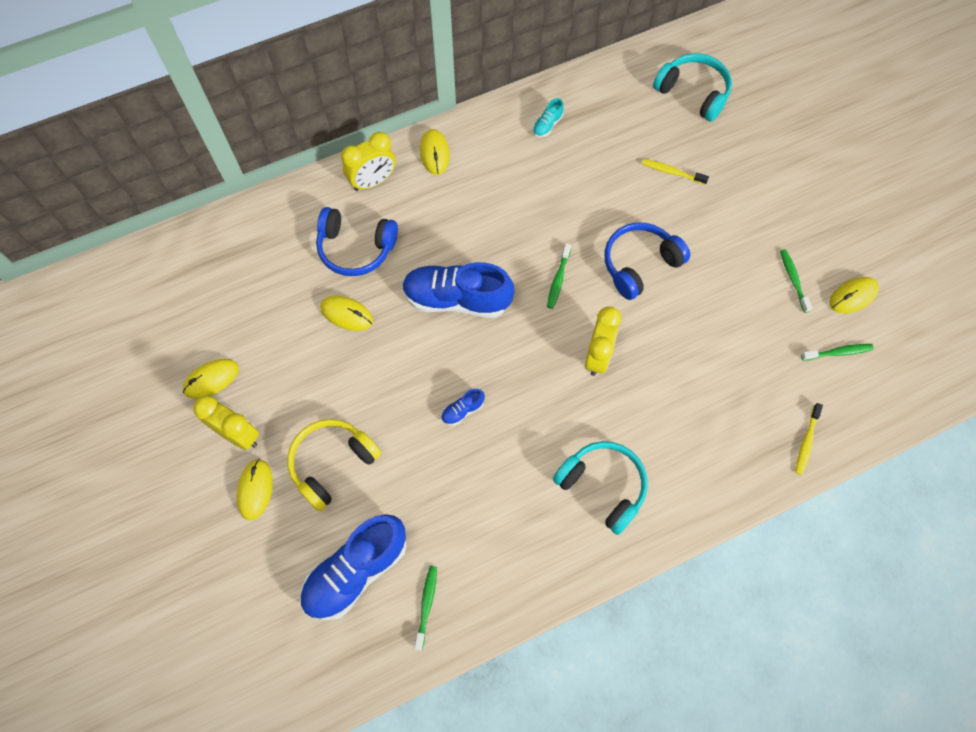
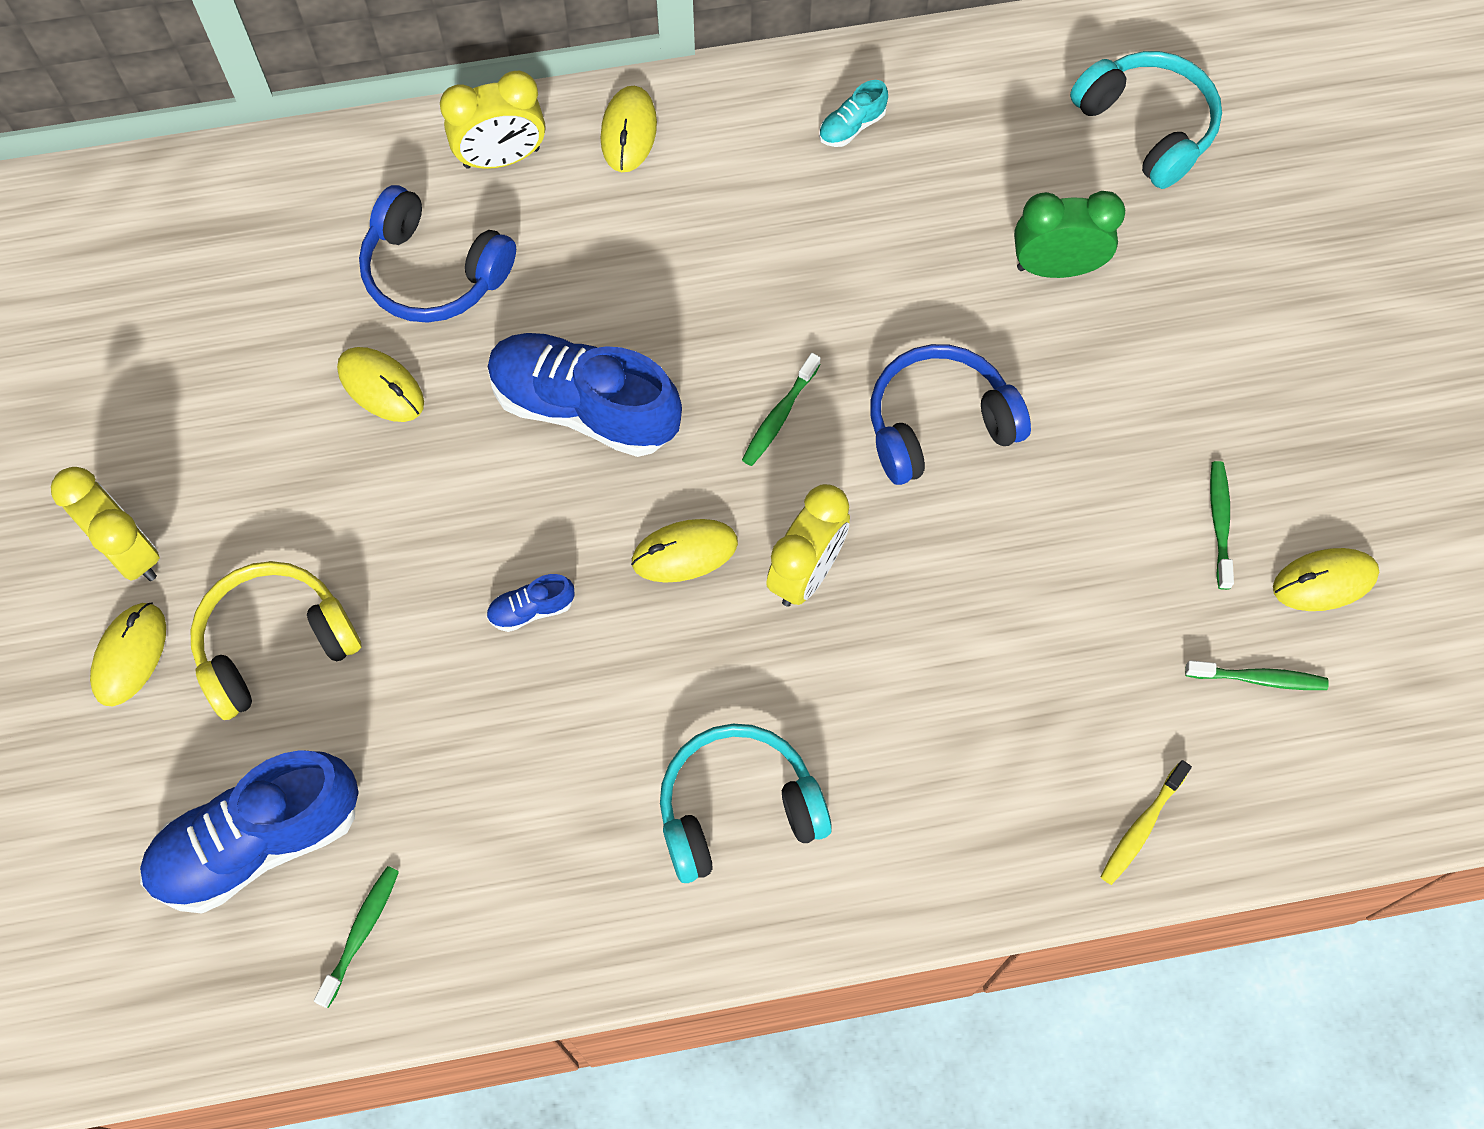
camera: 15 degrees right, 0 degrees up
yellow mouse [183,359,239,399] -> yellow mouse moved to [631,519,738,583]
turquoise headphones [553,441,648,535] -> turquoise headphones turned 75 degrees counterclockwise [660,724,832,883]
yellow toothbrush [642,159,709,185] -> green clock [1014,191,1125,278]

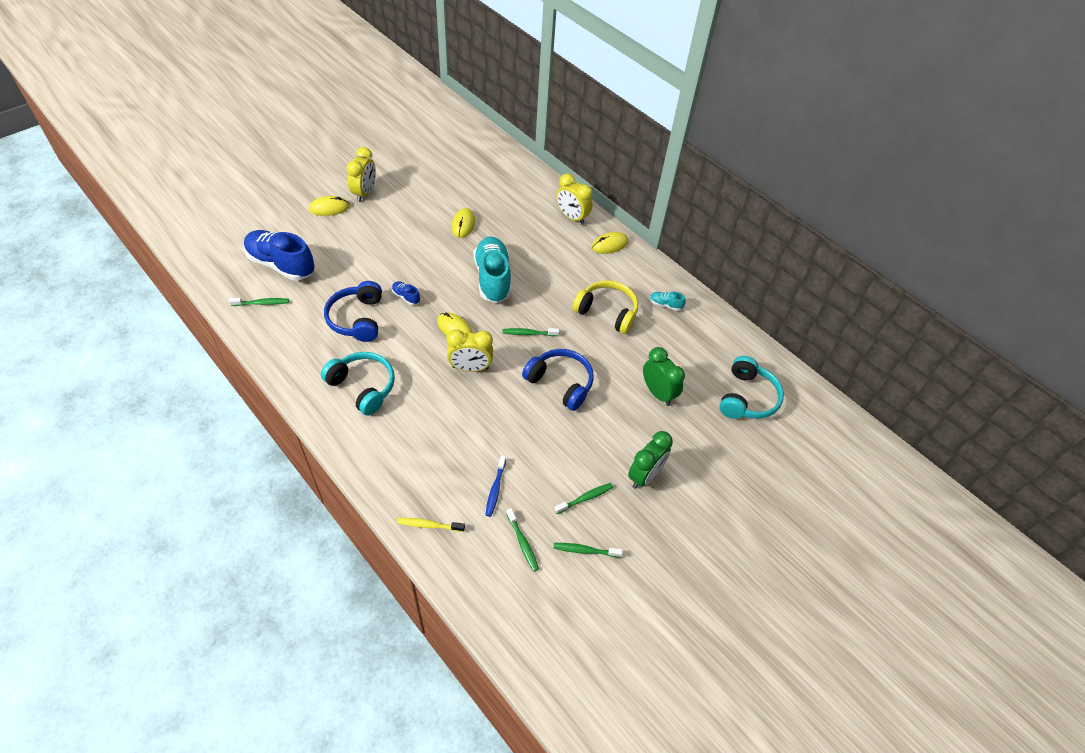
camera: 55 degrees right, 15 degrees down
yellow headphones [190,561,362,720] -> yellow headphones moved to [573,280,638,334]
blue headphones [359,185,516,323] -> blue headphones moved to [324,281,382,342]
blue shoe [488,333,682,457] -> turquoise shoe [474,237,511,303]
yellow mouse [1273,548,1379,611] -> green toothbrush [554,543,623,558]
none -> blue toothbrush [485,455,506,517]
none -> green clock [628,431,673,489]

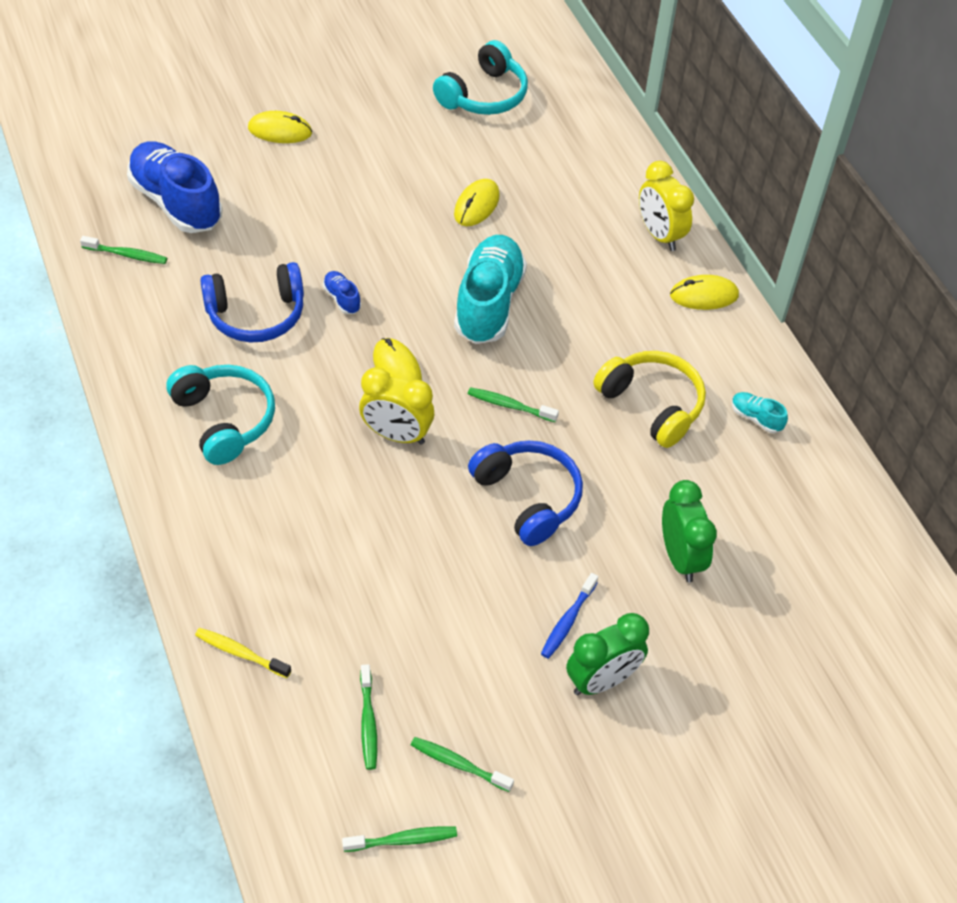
camera: 20 degrees right, 0 degrees up
blue headphones [324,281,382,342] -> blue headphones turned 120 degrees counterclockwise [200,262,304,342]
yellow clock [347,147,376,202] -> none
blue toothbrush [485,455,506,517] -> blue toothbrush moved to [541,573,598,659]
green toothbrush [554,483,613,514] -> green toothbrush moved to [342,826,457,852]
turquoise headphones [719,356,784,419] -> turquoise headphones moved to [433,40,528,115]

